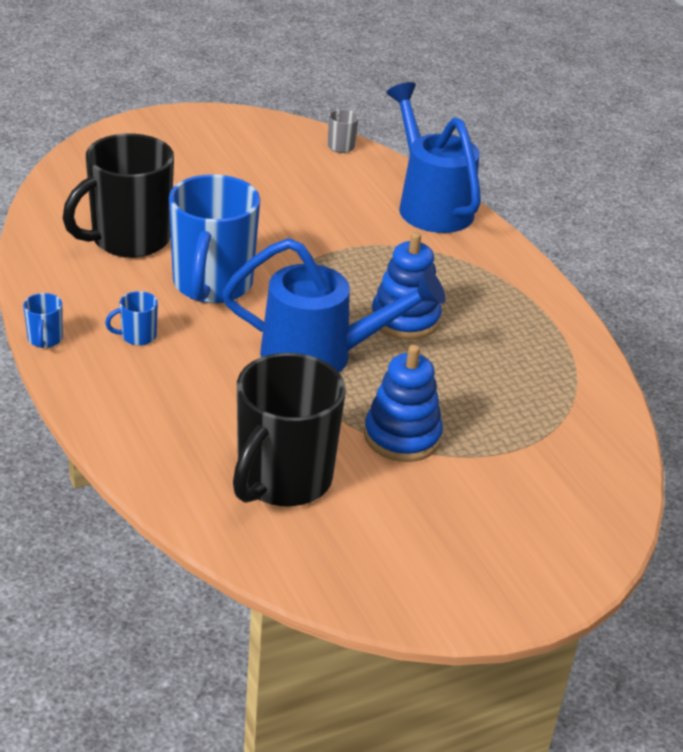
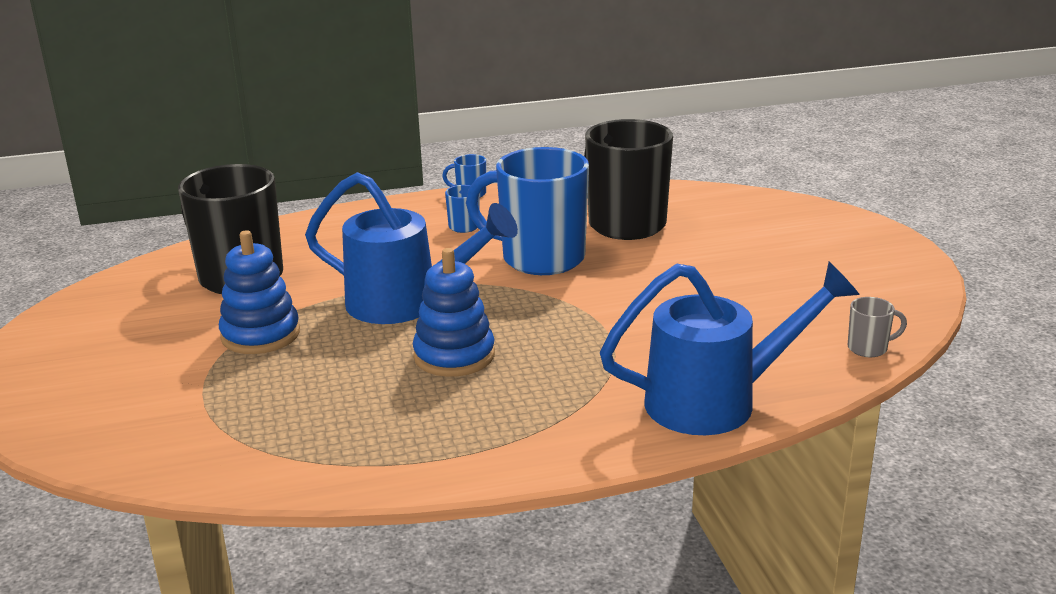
camera: 105 degrees right, 10 degrees down
blue watering can [222,238,445,372] -> blue watering can turned 90 degrees counterclockwise [305,172,518,324]

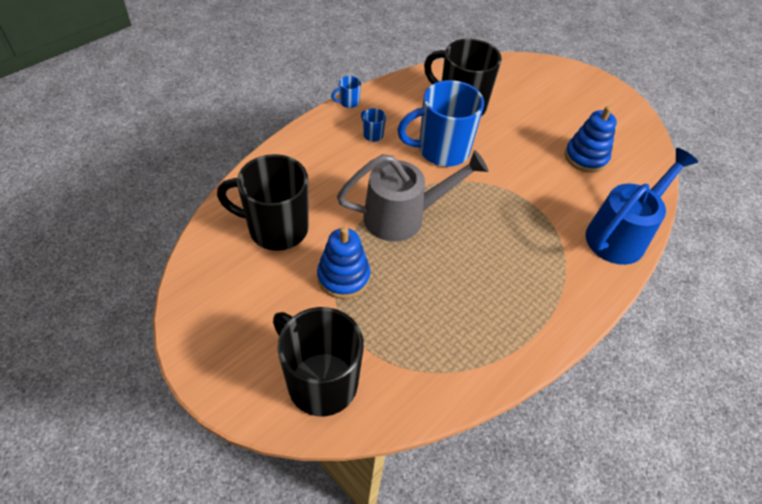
camera: 35 degrees left, 25 degrees up
blue watering can [305,172,518,324] -> grey watering can [337,150,488,242]
blue stacking toy [413,248,495,377] -> blue stacking toy moved to [565,106,617,173]
grey mug [848,297,907,357] -> none
none -> black mug [273,307,364,416]

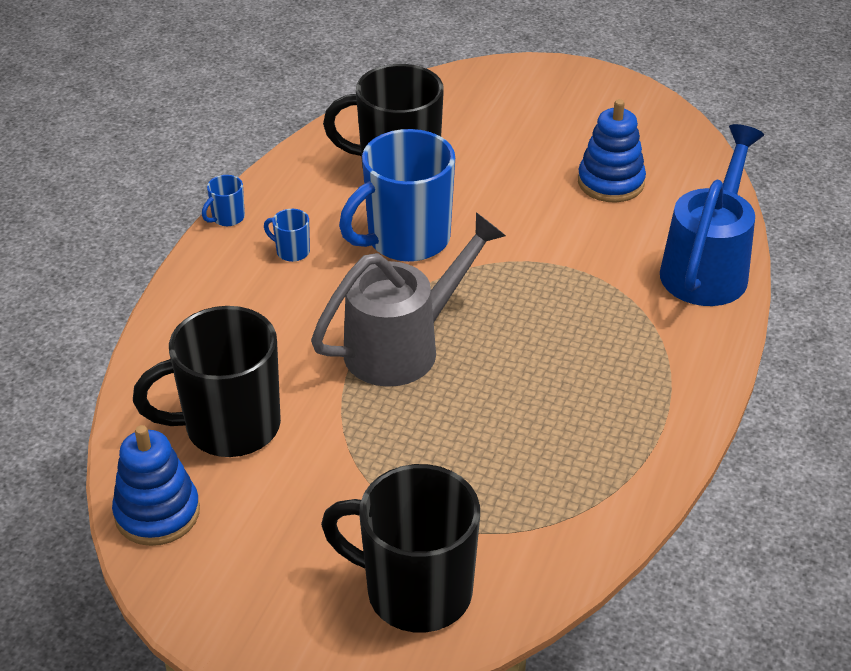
camera: 20 degrees left, 10 degrees down
blue stacking toy [317,227,370,299] -> blue stacking toy moved to [112,425,200,546]

